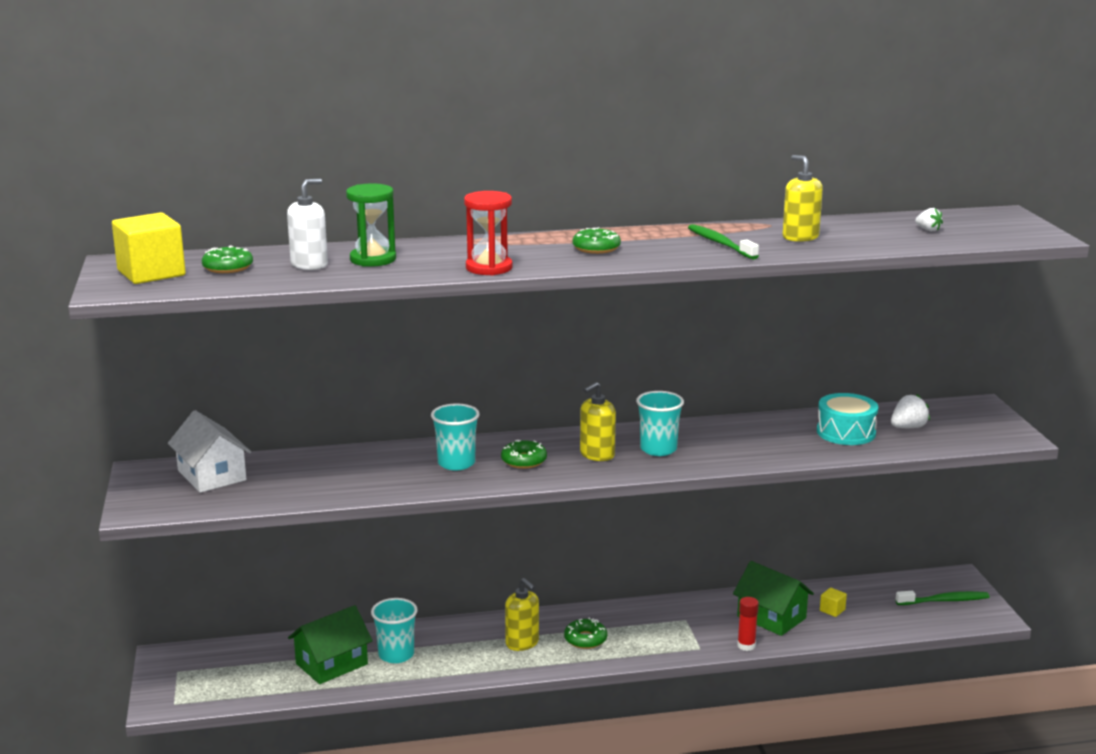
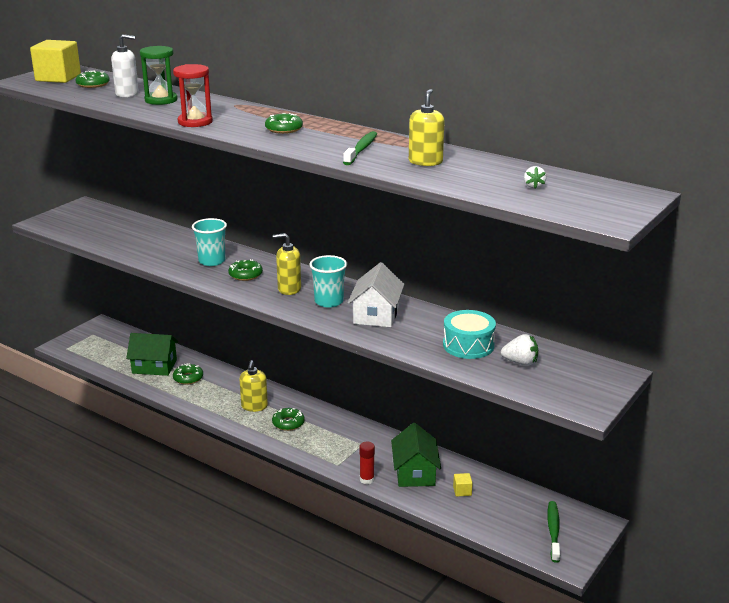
camera: 45 degrees right, 5 degrees up
white house [168,410,251,493] -> white house moved to [348,262,404,327]
turquoise cup [371,598,418,663] -> green donut [173,363,203,385]
green toothbrush [896,591,989,605] -> green toothbrush turned 120 degrees counterclockwise [547,501,560,563]

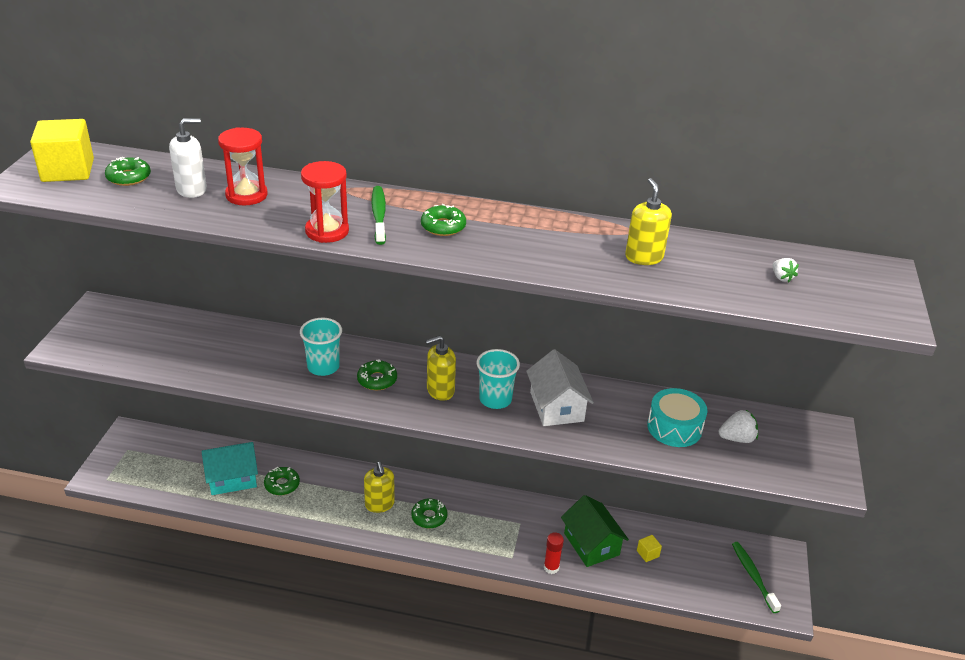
camera: 25 degrees left, 10 degrees up
green house [126,333,178,376] -> turquoise house [201,442,258,495]
green hourglass [140,46,178,105] -> red hourglass [218,127,268,206]
green toothbrush [343,131,377,165] -> green toothbrush moved to [371,186,386,245]

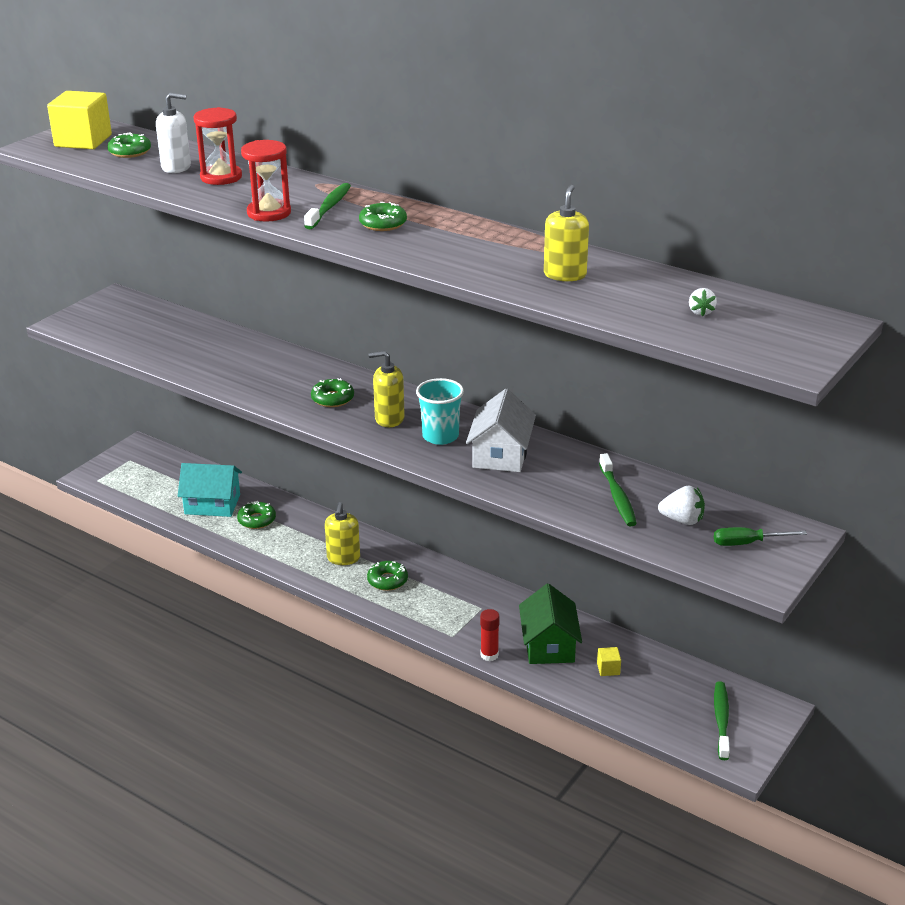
camera: 25 degrees right, 5 degrees down
turquoise cup [300,318,342,376] -> none
turquoise drum [647,388,708,447] -> green toothbrush [599,453,637,526]
none -> green screwdriver [714,527,807,546]

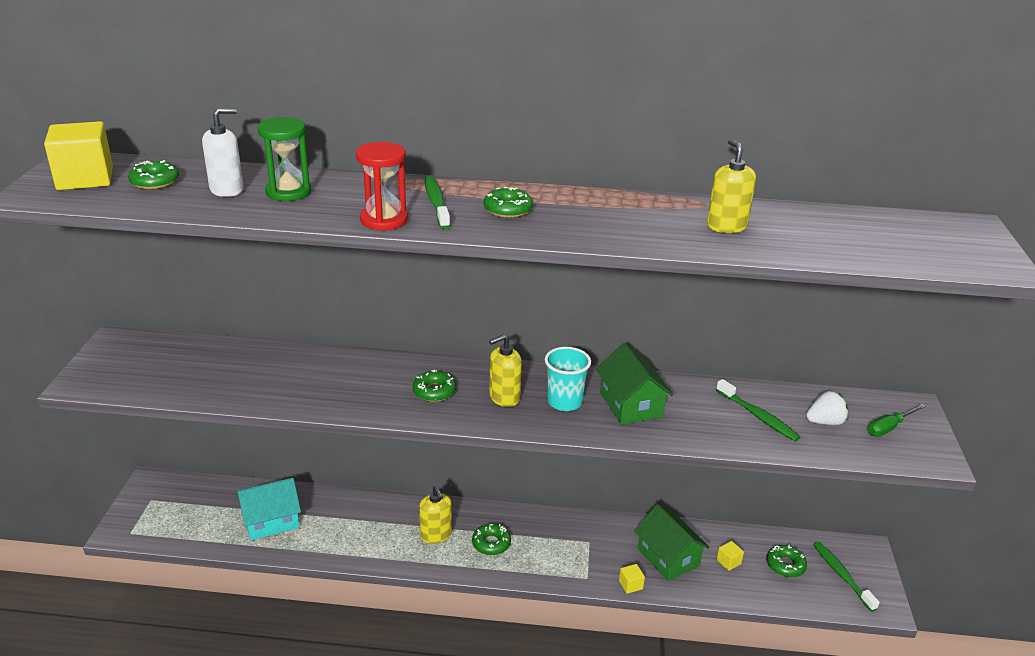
camera: 30 degrees left, 0 degrees up
red hourglass [193,107,242,185] -> green hourglass [257,117,311,201]
green donut [237,501,276,529] -> green donut moved to [766,545,807,578]
white house [466,389,536,472] -> green house [596,343,674,425]
red glue stick [480,609,500,661] -> yellow cube [619,564,645,594]
white strawberry [689,288,717,316] -> none

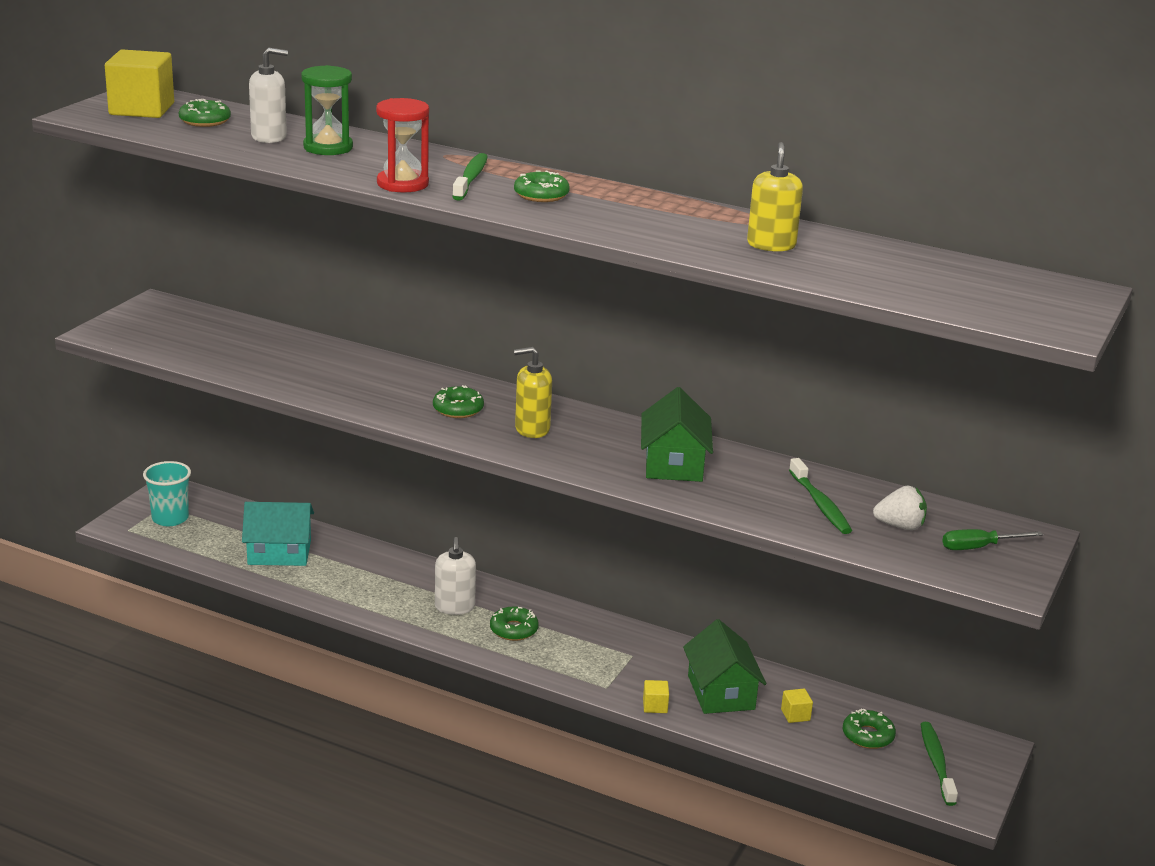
camera: 20 degrees right, 5 degrees down
yellow soap dispenser [419,486,452,544] -> white soap dispenser [435,537,476,615]
turquoise cup [545,347,591,411] -> turquoise cup moved to [143,461,191,526]

